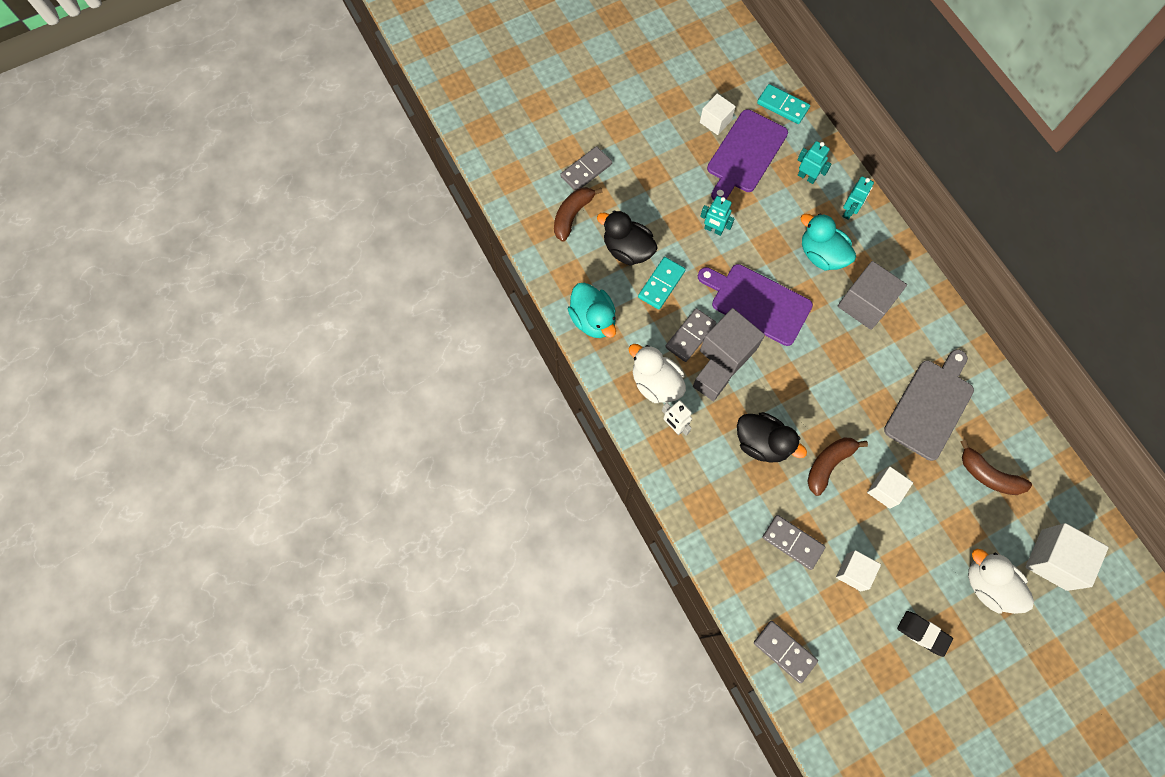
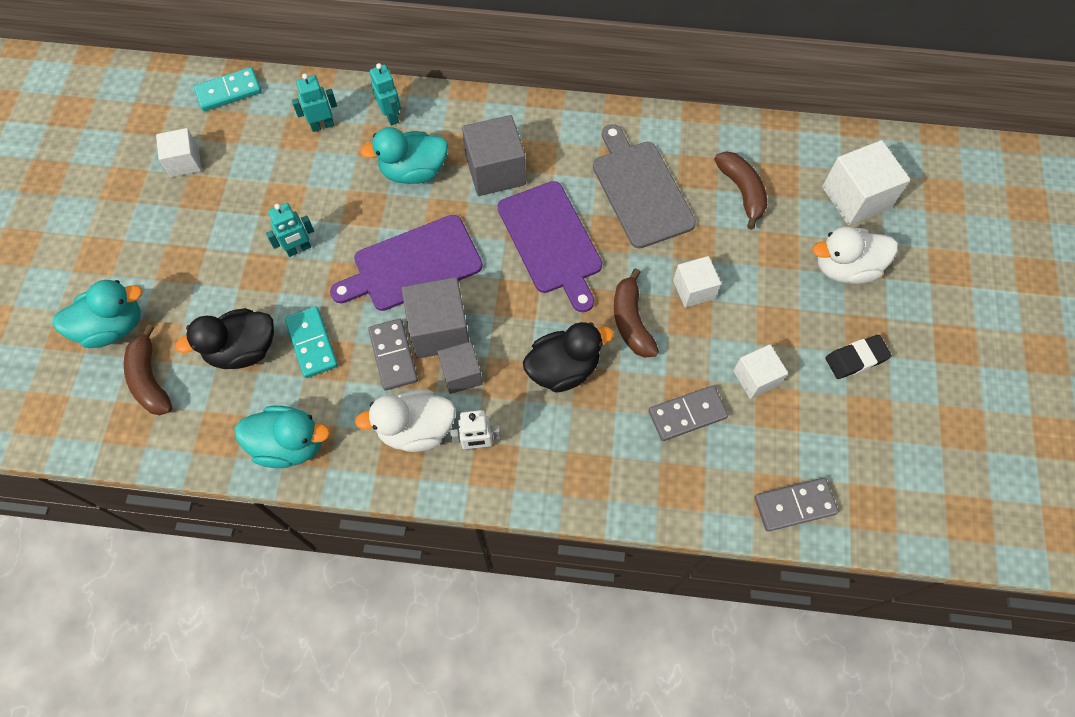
camera: 55 degrees left, 5 degrees down
grey domino [560,146,612,191] -> turquoise duck [52,280,143,348]
purple cutting board [707,109,788,200] -> purple cutting board moved to [498,181,602,312]
brown banana [960,440,1032,495] -> brown banana turned 90 degrees counterclockwise [714,151,767,230]

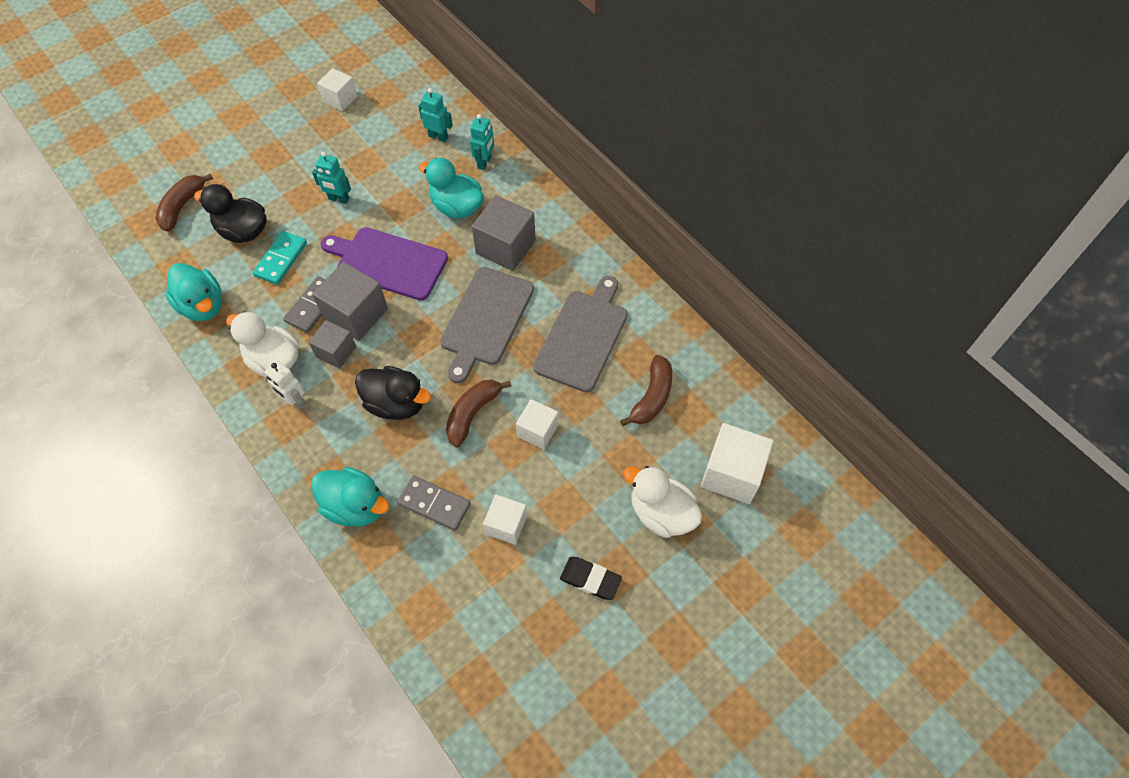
camera: 45 degrees right, 5 degrees down
turquoise duck [52,280,143,348] -> turquoise duck moved to [311,467,389,527]
turquoise domino [194,67,262,111] -> none
purple cutting board [498,181,602,312] -> grey cutting board [440,267,534,383]
grey domino [754,478,839,532] -> none

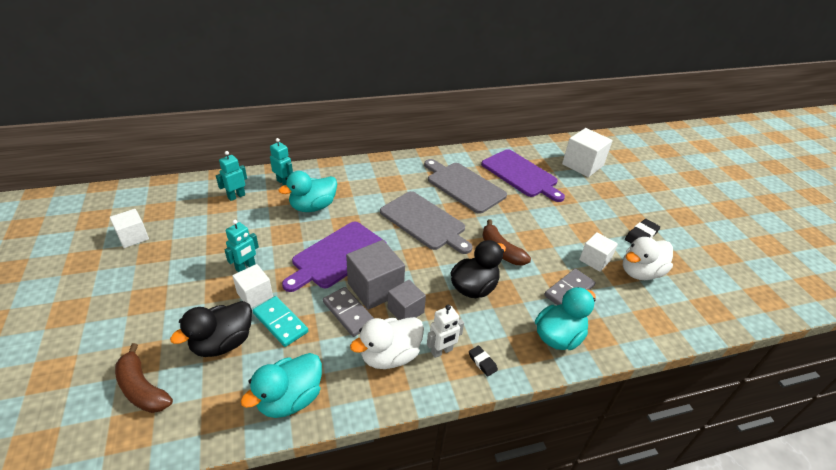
camera: 70 degrees left, 20 degrees down
turquoise duck [165,263,222,321] -> turquoise duck turned 150 degrees clockwise [241,353,322,418]
grey cube [472,195,536,271] -> none
white cube [516,399,558,449] -> white cube moved to [232,264,273,308]
brown banana [620,355,672,426] -> purple cutting board [481,149,565,202]
white duck [624,466,703,538] -> white duck moved to [623,237,673,280]
none -> black eraser [469,345,498,377]

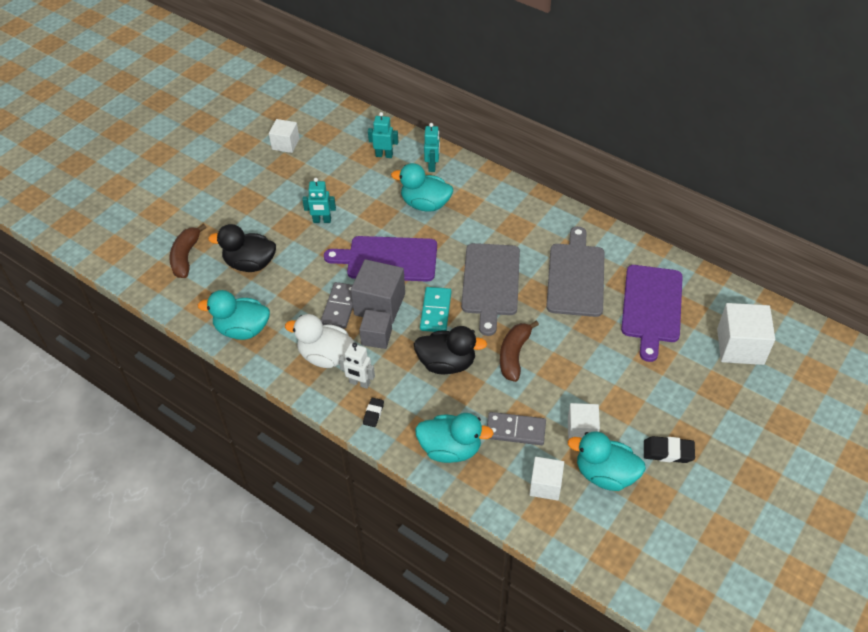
camera: 55 degrees right, 10 degrees up
white cube [232,264,273,308] -> white cube moved to [529,457,564,501]
turquoise domino [253,296,308,347] -> turquoise domino moved to [420,287,451,332]
white duck [623,237,673,280] -> turquoise duck [568,431,646,491]

